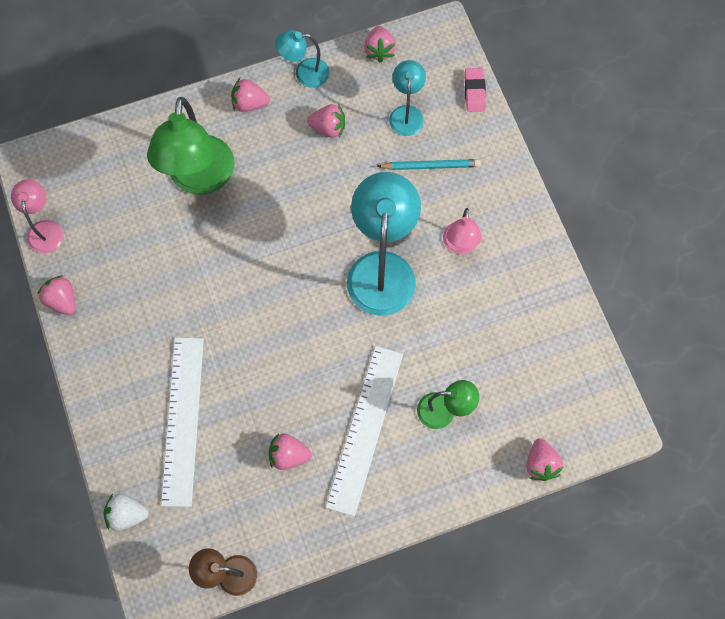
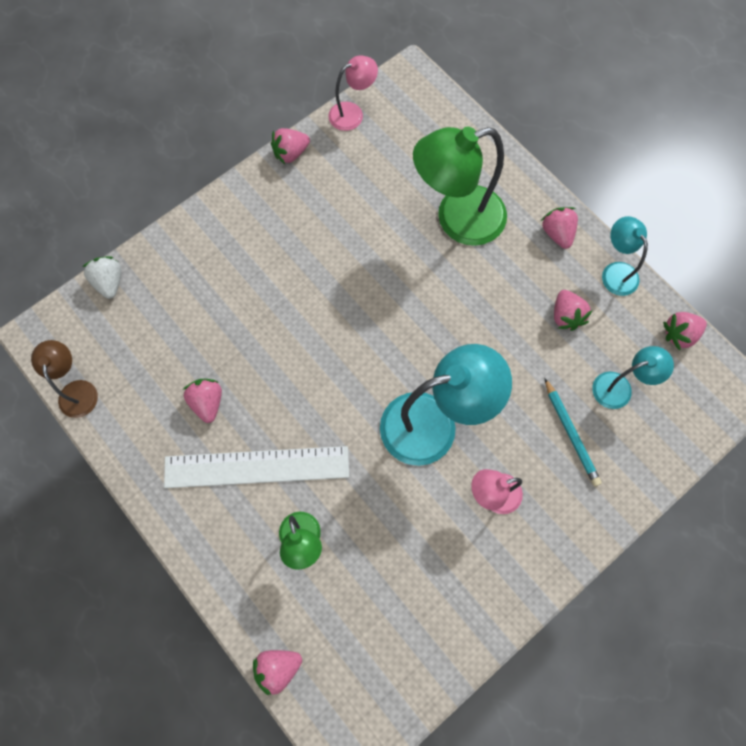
camera: 70 degrees right, 0 degrees up
pink strawberry [37,276,76,315] -> pink strawberry turned 150 degrees counterclockwise [271,128,310,164]
white ruler [161,338,204,507] -> none
pink eraser [464,68,486,112] -> none

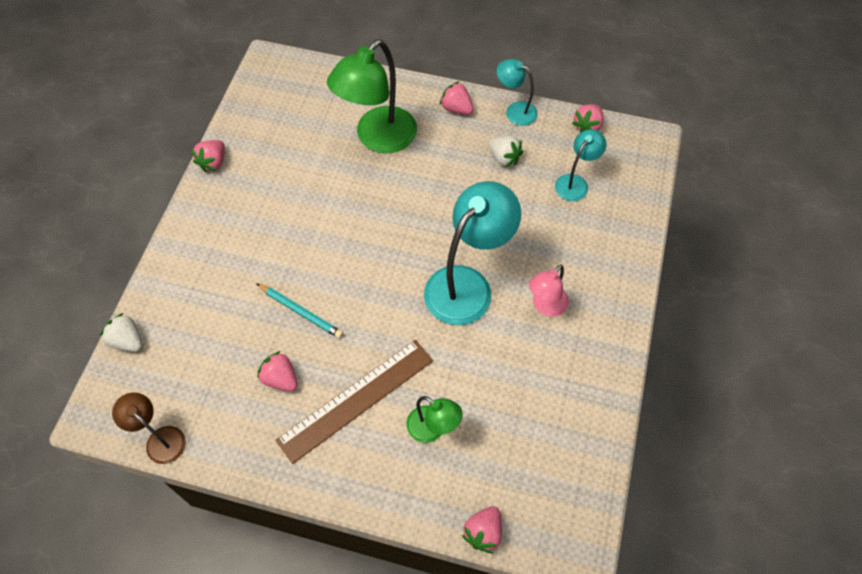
camera: 35 degrees left, 10 degrees down
white ruler [164,446,349,488] -> brown ruler [276,340,433,464]
pink lamp [328,55,378,131] -> none
turquoise pencil [545,378,602,486] -> turquoise pencil moved to [256,283,343,339]
pink strawberry [554,290,592,331] -> white strawberry [488,136,523,168]

